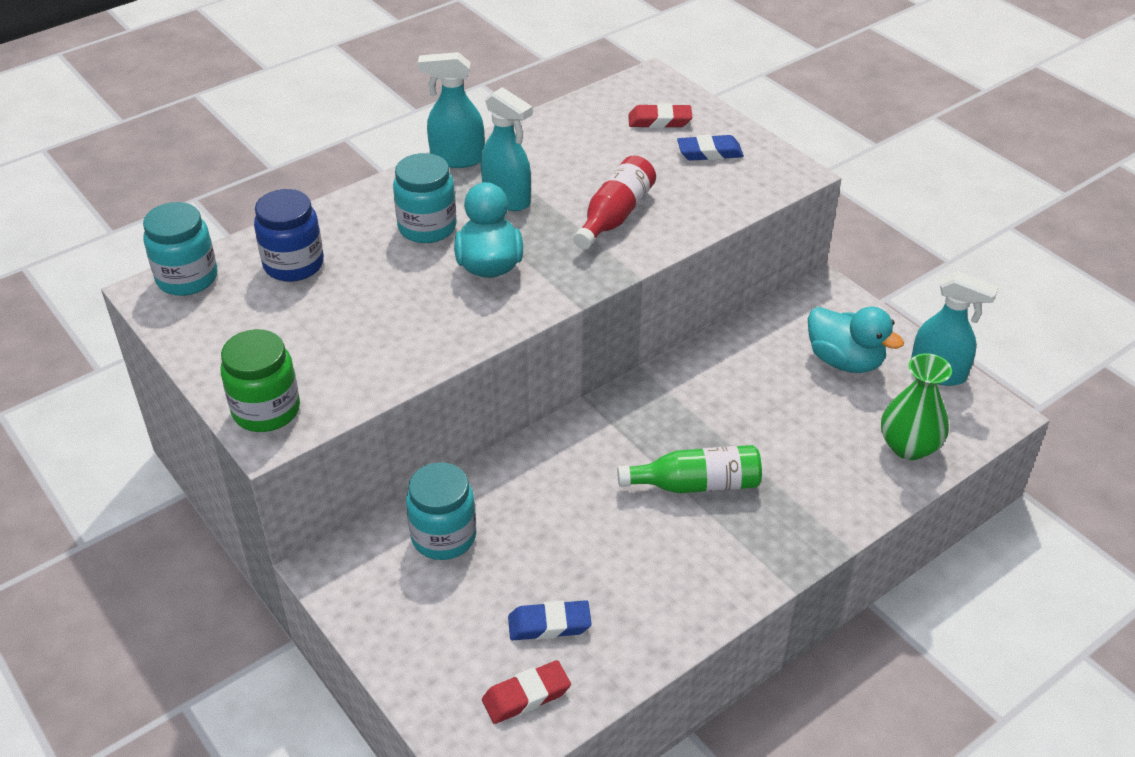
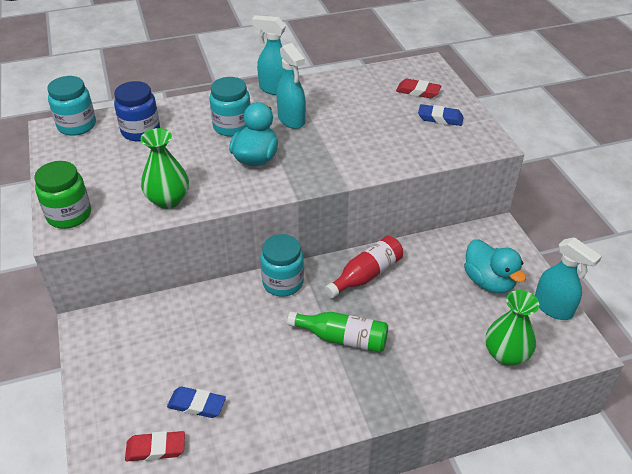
camera: 20 degrees right, 0 degrees up
turquoise jar [406,462,476,560] -> turquoise jar moved to [260,234,304,296]
red bottle [573,155,656,249] -> red bottle moved to [325,236,403,298]
none -> green vase [141,128,189,209]

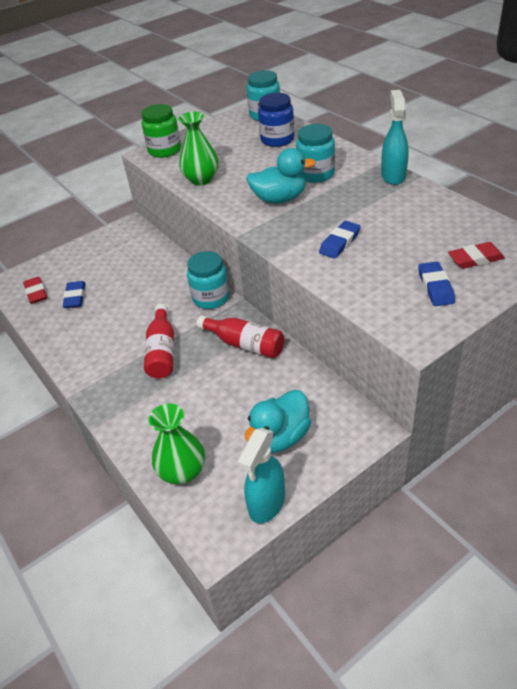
camera: 75 degrees right, 0 degrees up
turquoise spray bottle [276,43,306,129] -> none
green bottle [287,311,388,353] -> red bottle [144,304,174,378]
red eraser [396,79,441,98] -> red eraser turned 75 degrees clockwise [448,242,505,269]
none -> blue eraser [319,221,361,259]

